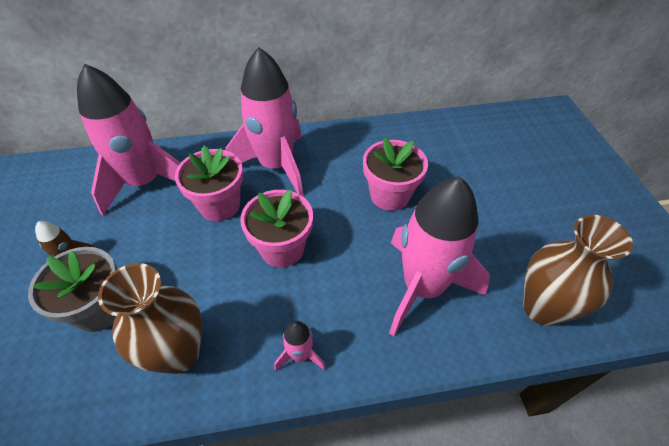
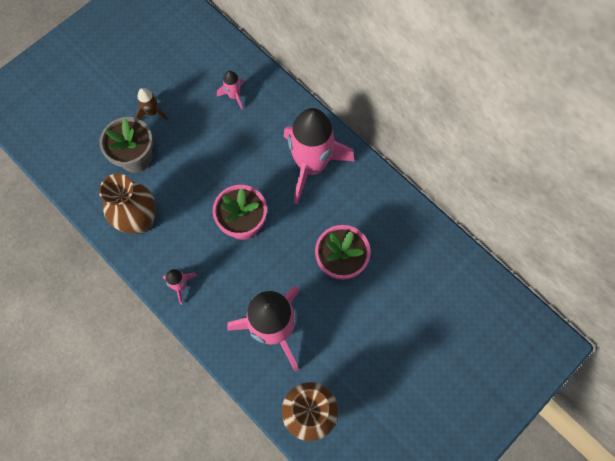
camera: 55 degrees right, 20 degrees up
pink rocket [77,63,180,216] -> pink rocket [217,71,244,109], size x0.42
pink flower pot [175,146,243,221] -> none

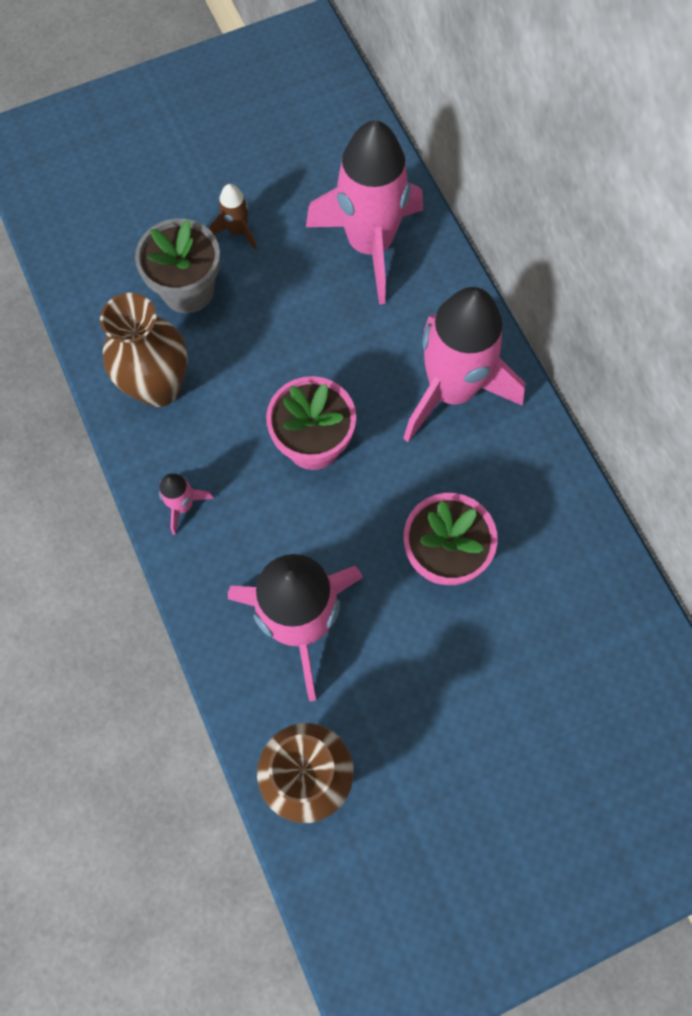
camera: 20 degrees right, 0 degrees up
pink rocket [217,71,244,109] -> pink rocket [306,120,423,305], size x2.39

